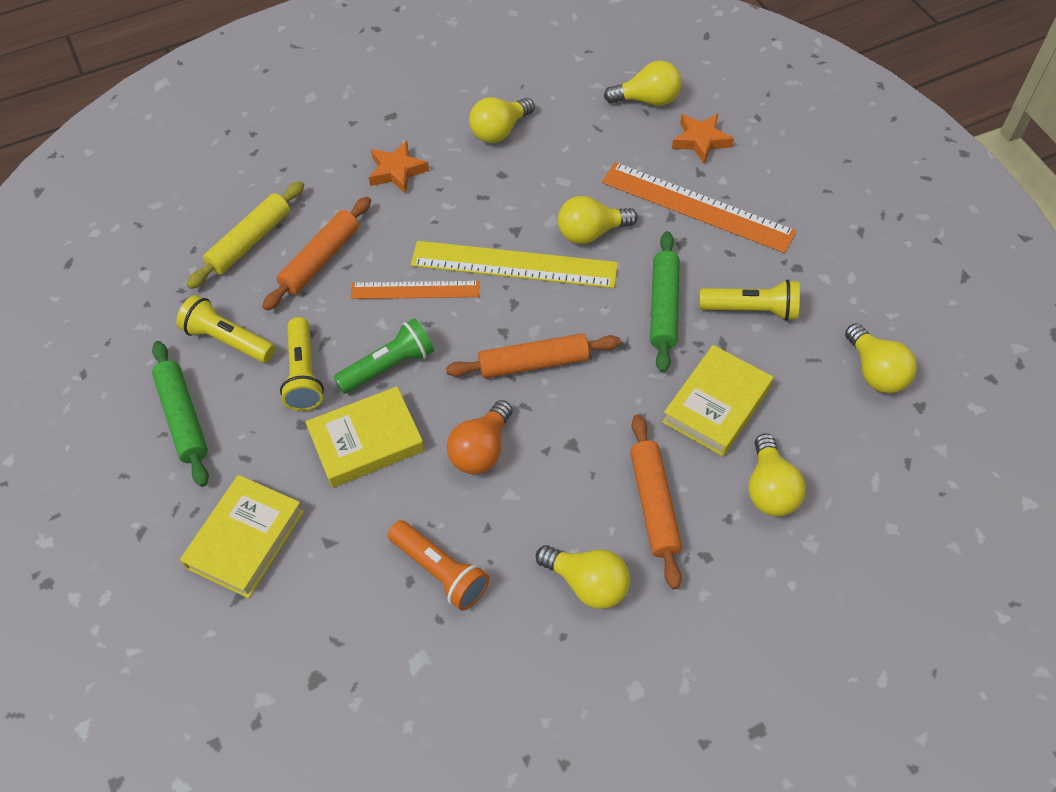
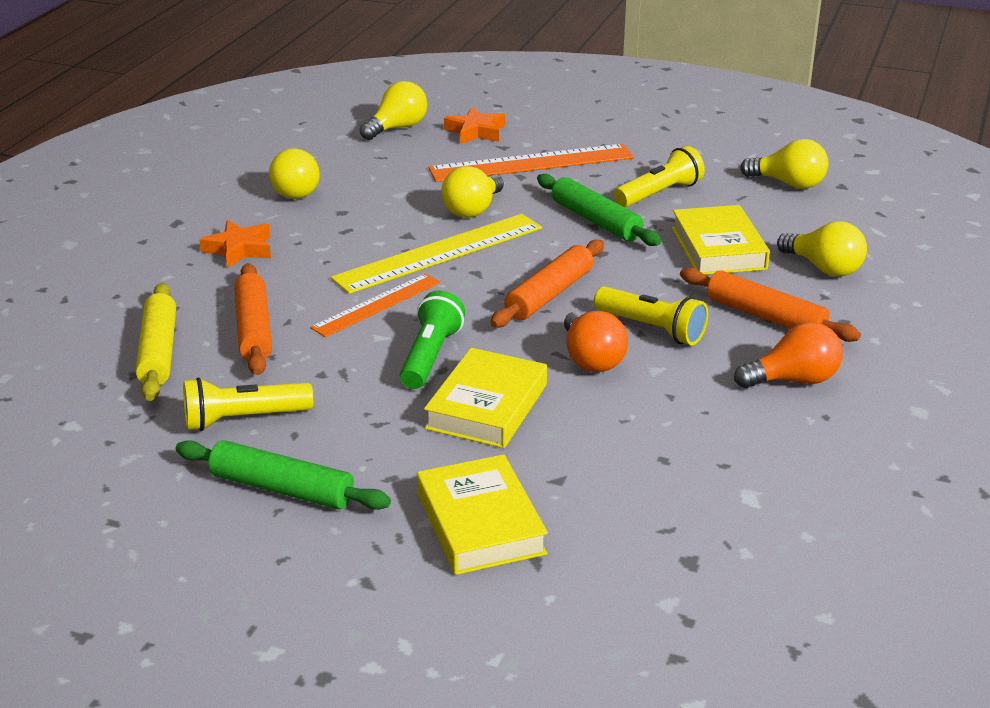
camera: 45 degrees left, 25 degrees down
yellow flashlight [280,317,324,411] -> yellow flashlight moved to [594,286,708,345]
orange flashlight [388,520,489,611] -> none
yellow light bulb [536,545,630,609] -> orange light bulb [734,322,843,388]

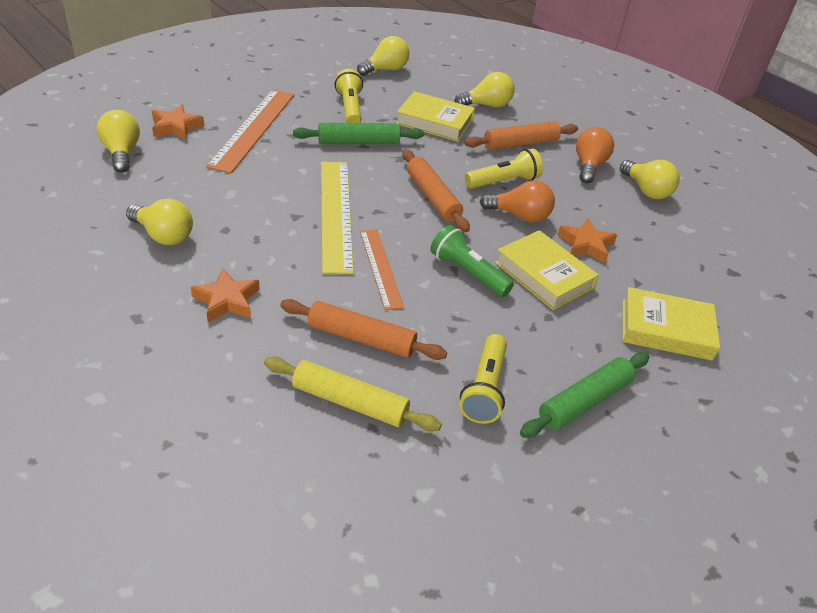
camera: 65 degrees left, 10 degrees up
yellow light bulb [441,166,504,218] -> yellow light bulb moved to [620,160,680,199]
none -> orange star [558,218,617,263]

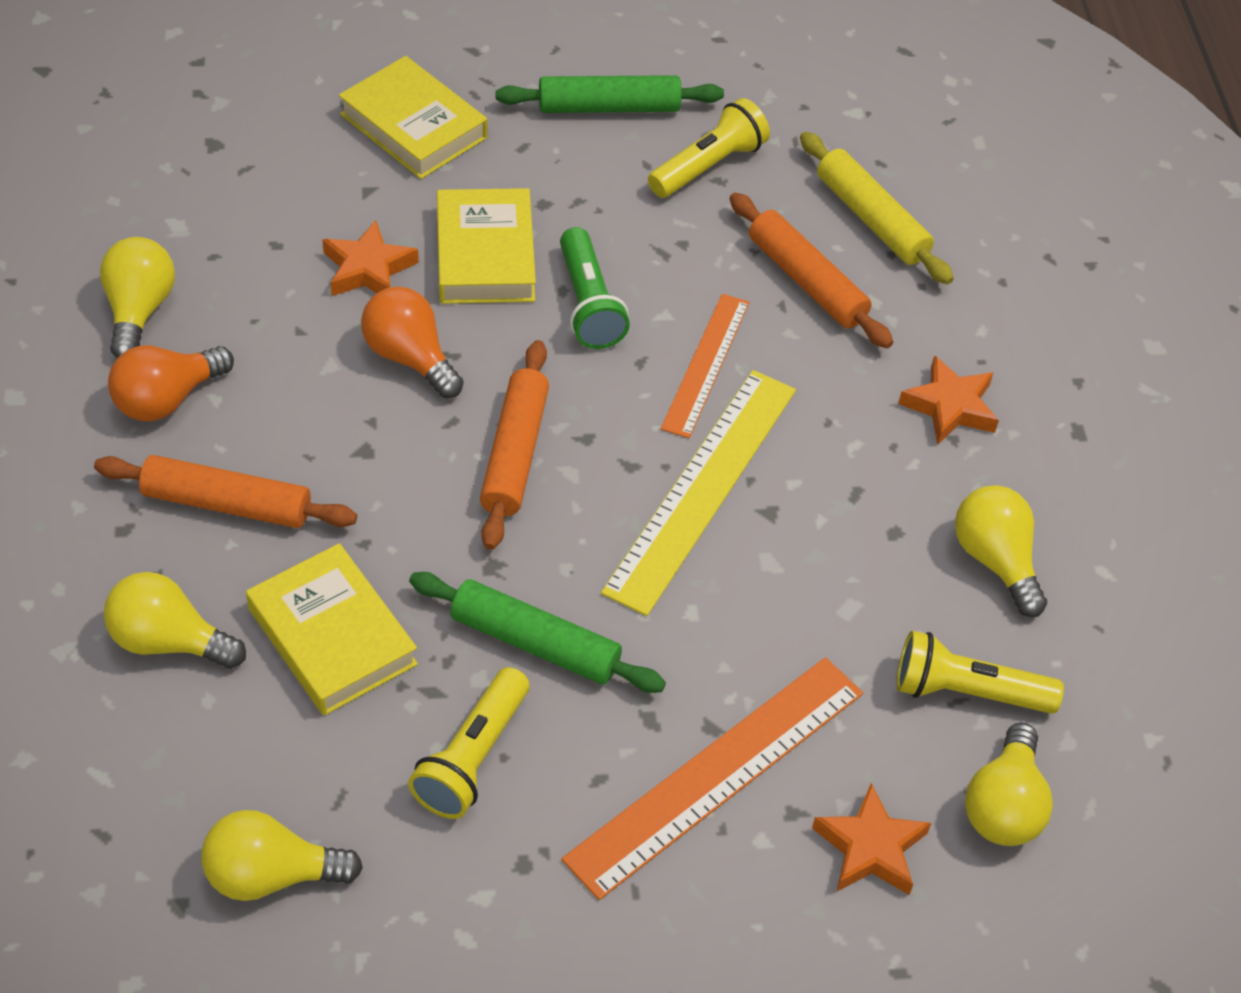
camera: 145 degrees left, 10 degrees up
yellow flashlight [465,149,543,189] -> yellow flashlight moved to [896,631,1064,714]

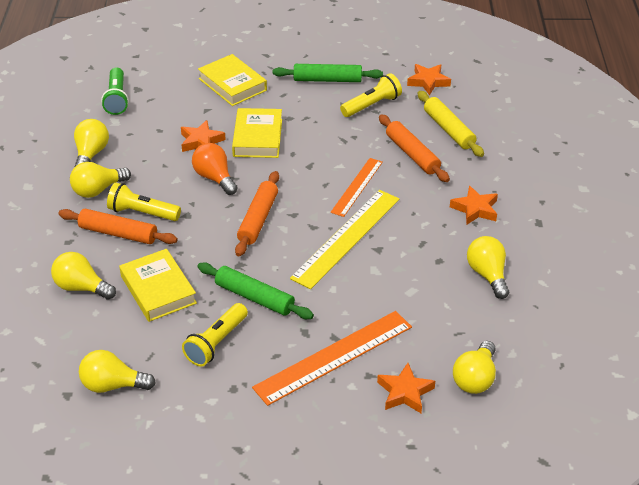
camera: 10 degrees right, 10 degrees down
orange light bulb [108,345,234,421] -> yellow light bulb [70,162,131,198]
green flashlight [560,227,630,349] -> green flashlight moved to [101,67,129,115]
yellow flashlight [896,631,1064,714] -> yellow flashlight moved to [107,182,181,221]
none -> orange star [407,64,451,95]

